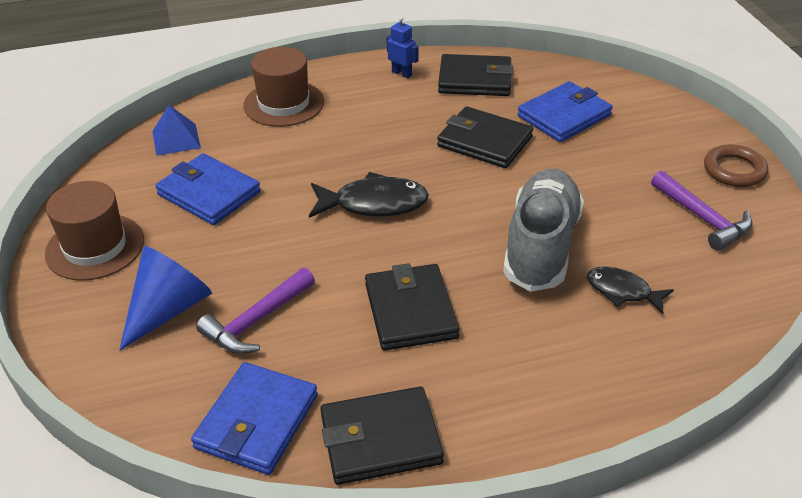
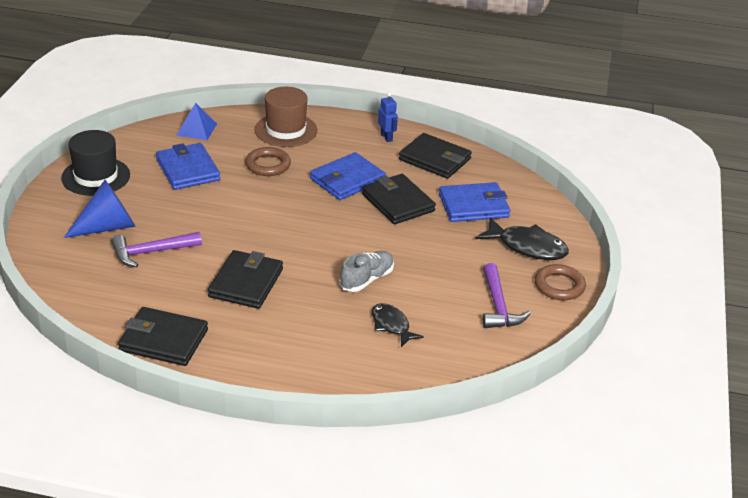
camera: 25 degrees right, 5 degrees down
brown hat [45,181,144,280] -> black hat [61,130,130,196]
blue wallet [191,362,318,475] -> blue wallet moved to [310,152,386,200]
black fish [309,172,429,218] -> black fish moved to [476,217,569,260]
grey shoe [503,169,584,292] -> grey shoe [339,251,394,292], size x0.56
none -> brown ring [245,147,291,176]

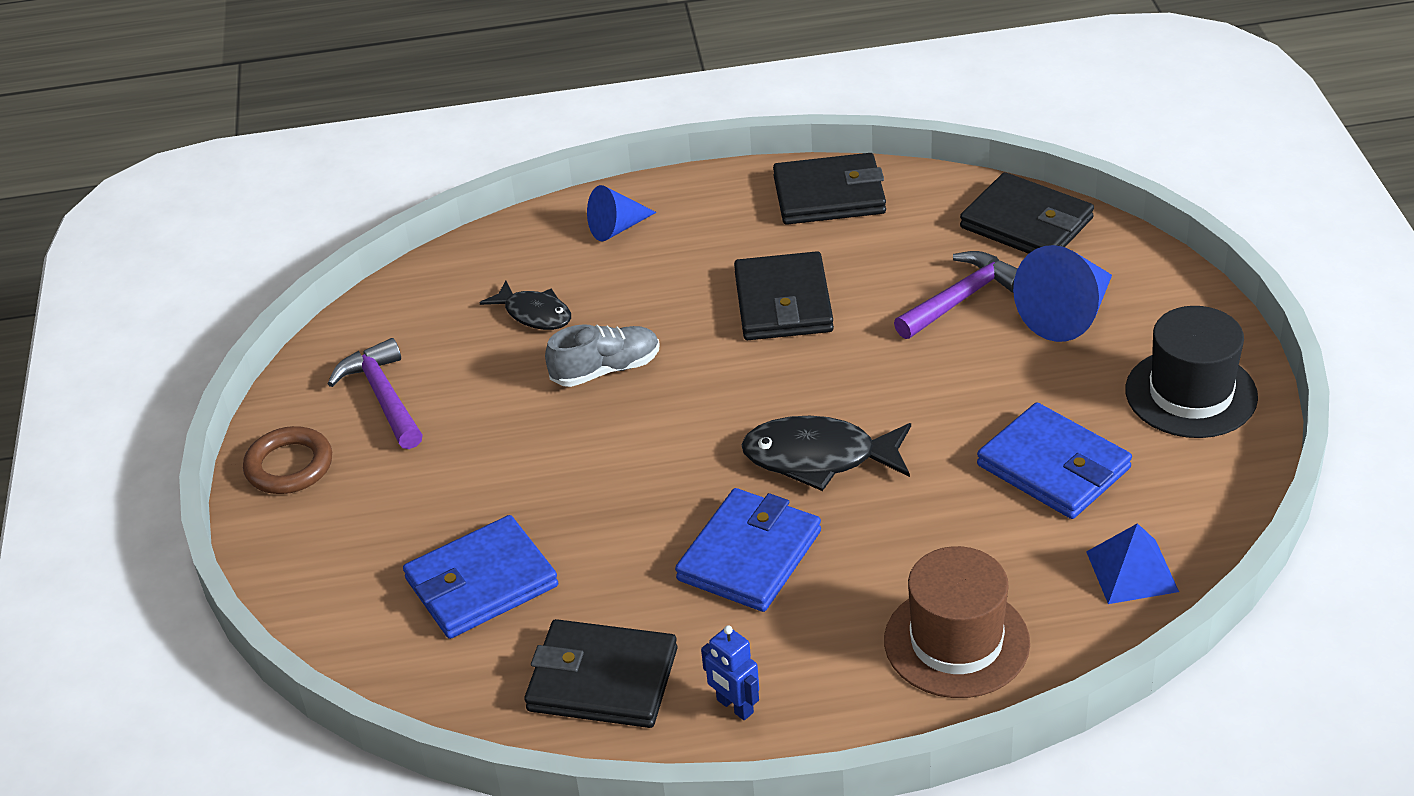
camera: 165 degrees right, 5 degrees up
brown ring [245,147,291,176] -> none
grey shoe [339,251,394,292] -> grey shoe turned 135 degrees counterclockwise [545,324,660,387]
black wallet [362,174,436,224] -> black wallet moved to [960,172,1094,254]
black fish [476,217,569,260] -> black fish moved to [741,416,911,491]
none -> blue cone [587,185,656,241]

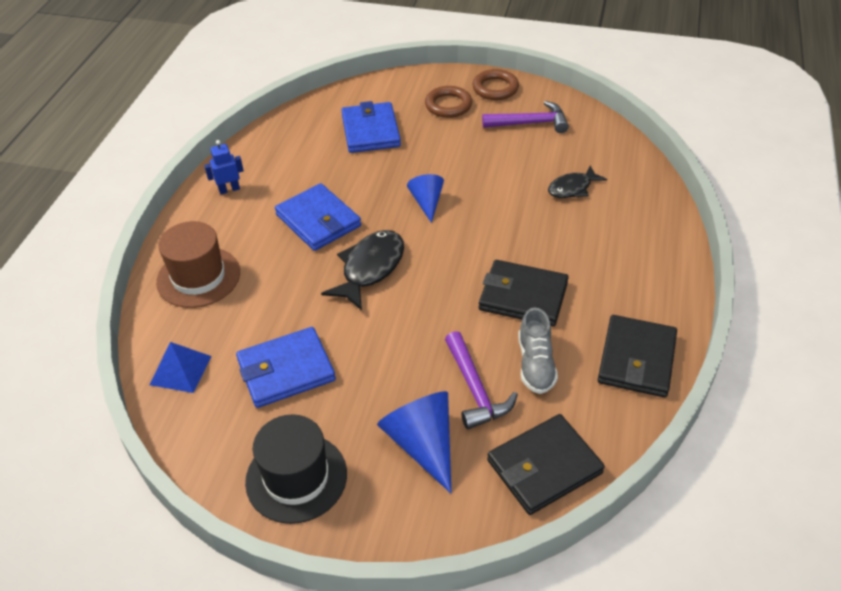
camera: 110 degrees right, 5 degrees up
black wallet [524,619,677,728] -> none
grey shoe [545,324,660,387] -> grey shoe moved to [518,307,558,394]
blue cone [587,185,656,241] -> blue cone moved to [407,174,444,223]
none -> brown ring [425,86,472,118]

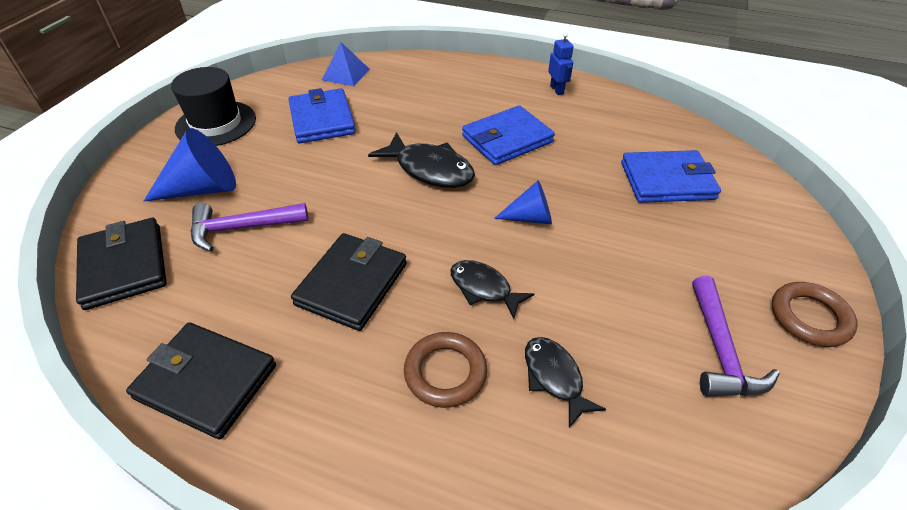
camera: 95 degrees right, 0 degrees up
brown hat [156,221,240,308] -> none
brown ring [425,86,472,118] -> brown ring moved to [404,332,487,408]
grey shoe [518,307,558,394] -> none
none -> black fish [451,260,534,319]

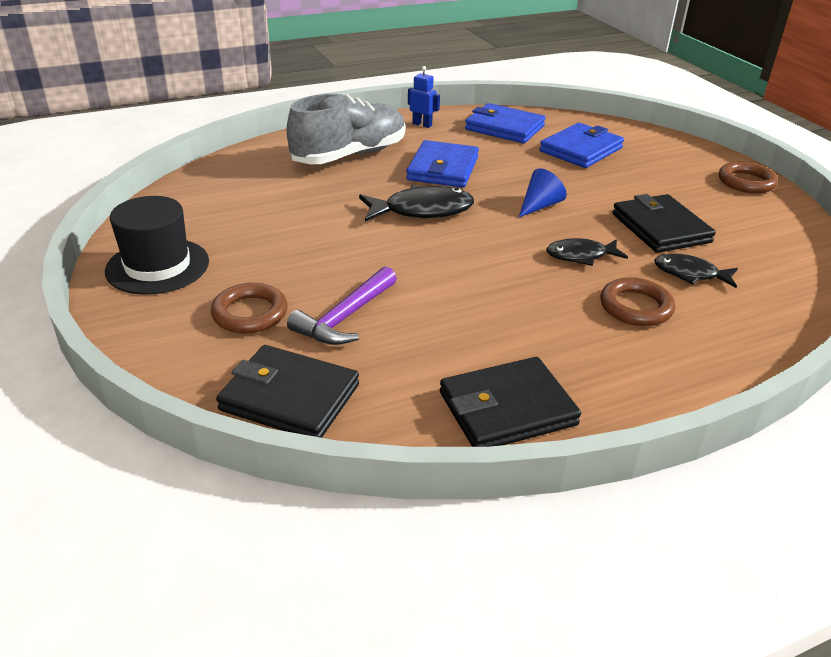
camera: 45 degrees left, 10 degrees down
blue cone [144,128,236,201] -> brown ring [211,283,288,333]
blue wallet [288,88,356,143] -> blue wallet moved to [465,103,546,143]
black wallet [291,233,407,331] -> black wallet moved to [612,194,716,253]
blue pyramid [322,42,369,86] -> none
purple hammer [692,276,780,397] -> none
none -> grey shoe [287,94,405,164]

